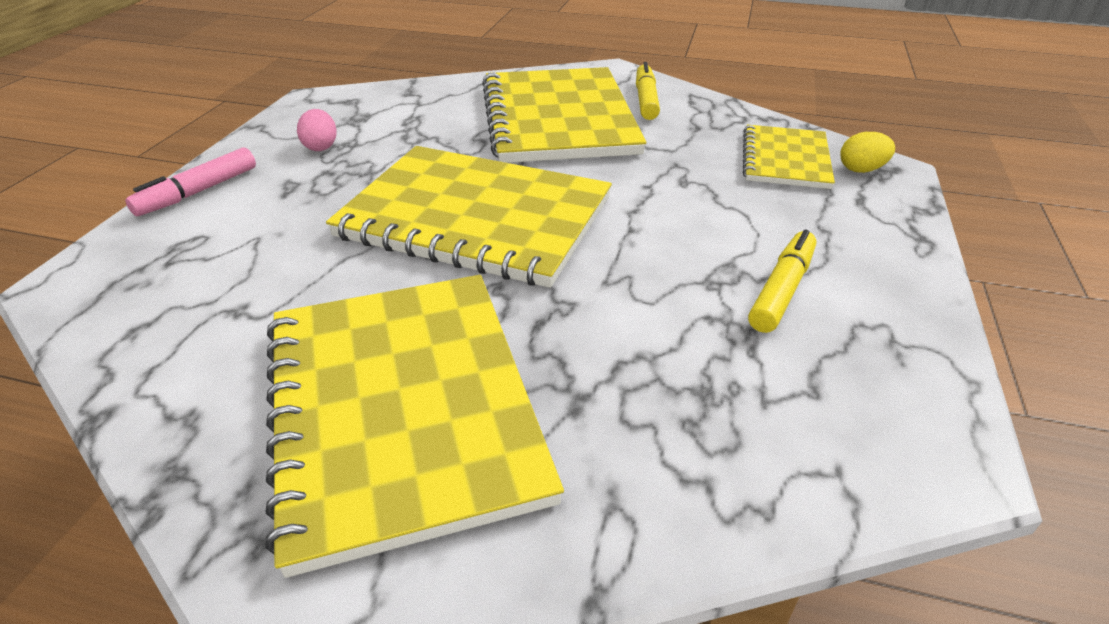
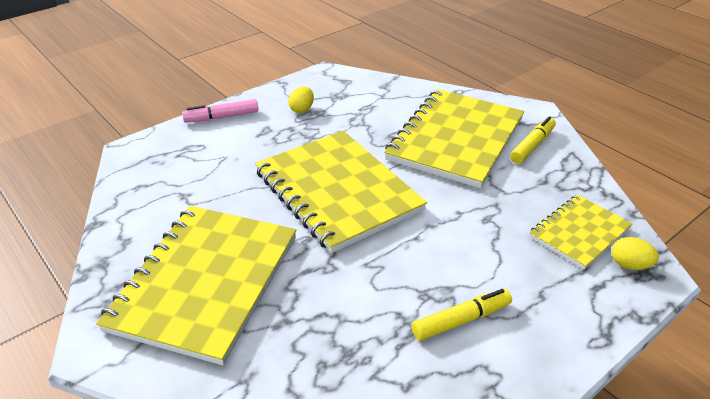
camera: 35 degrees right, 0 degrees up
pink egg [297,109,337,151] -> yellow egg [288,86,314,113]

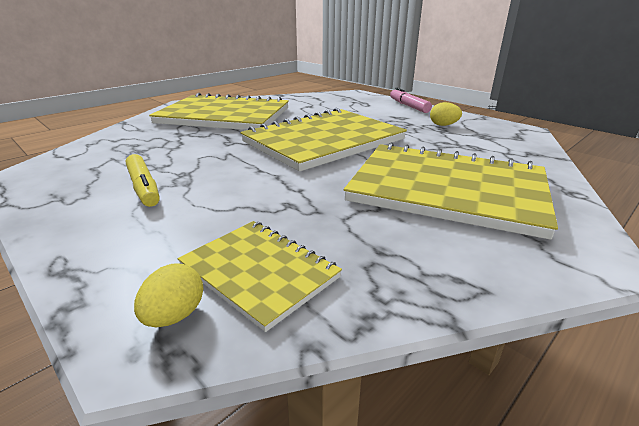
camera: 85 degrees right, 10 degrees down
yellow marker [510,116,556,164] -> none

